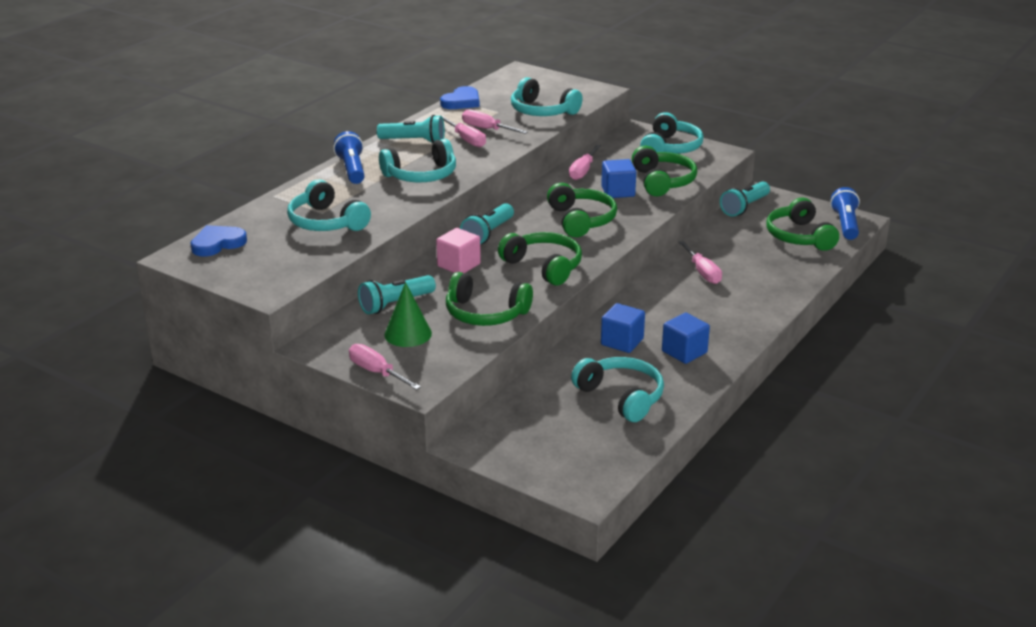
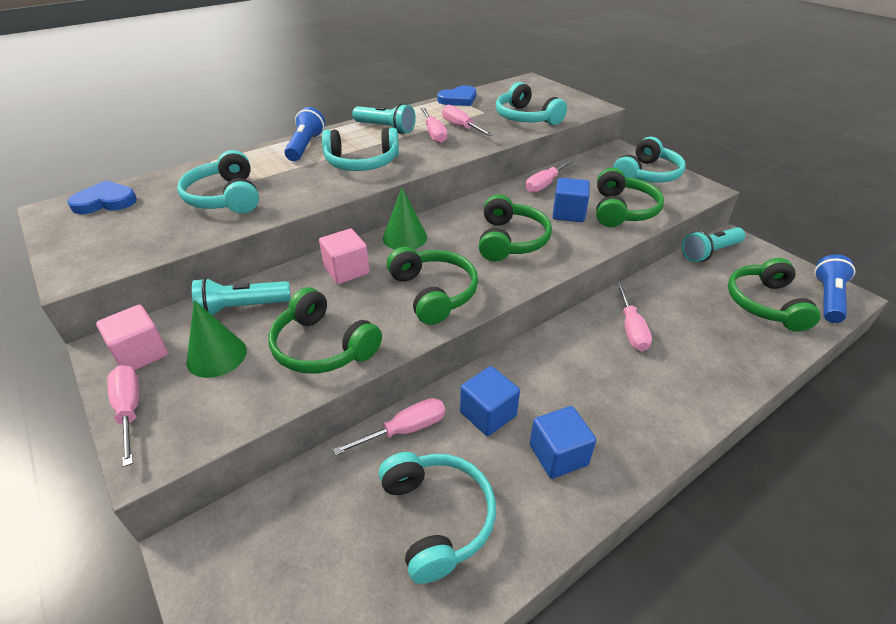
camera: 20 degrees right, 10 degrees up
turquoise flashlight [460,203,514,244] -> green cone [383,187,427,250]
none -> pink cube [96,305,168,371]
none -> pink screwdriver [333,398,445,456]

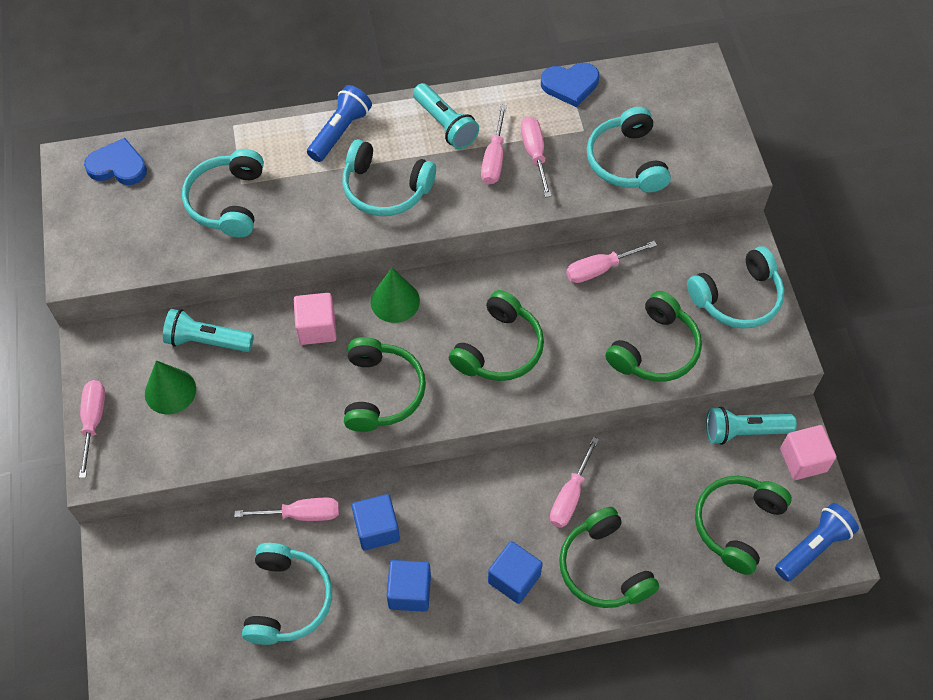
camera: 25 degrees right, 20 degrees up
pink cube [96,305,168,371] -> pink cube moved to [780,425,836,480]
green headphones [268,287,382,374] -> green headphones moved to [559,507,659,608]
blue cube [553,178,590,222] -> blue cube moved to [488,541,543,604]

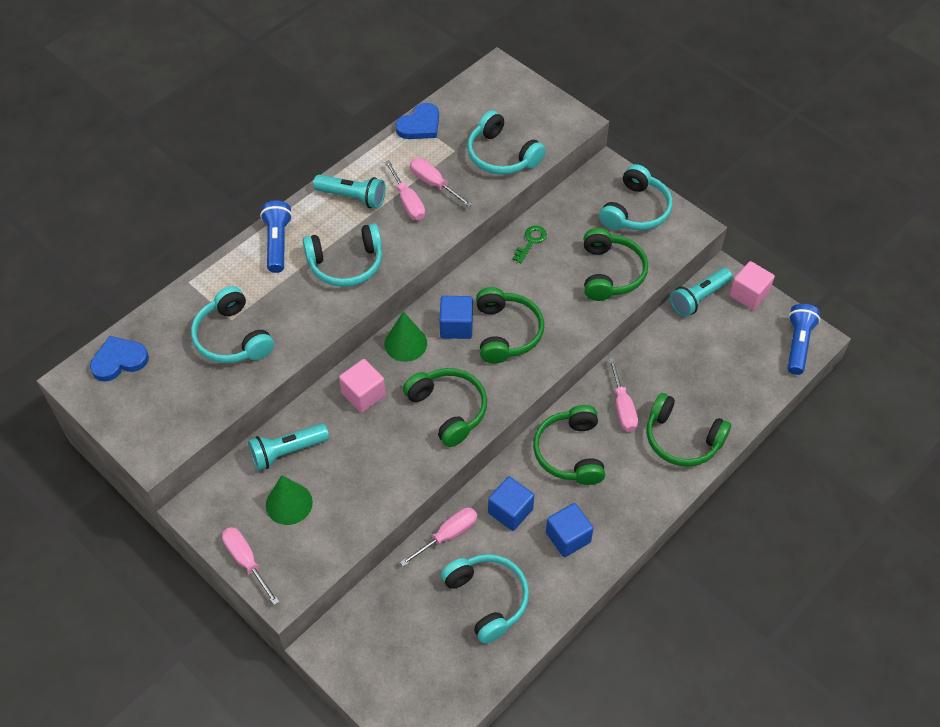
camera: 35 degrees left, 5 degrees down
blue cube [488,541,543,604] -> blue cube moved to [440,296,473,339]
pink screwdriver [566,241,657,283] -> green key [512,226,547,263]
green headphones [695,476,792,575] -> green headphones moved to [533,405,605,485]

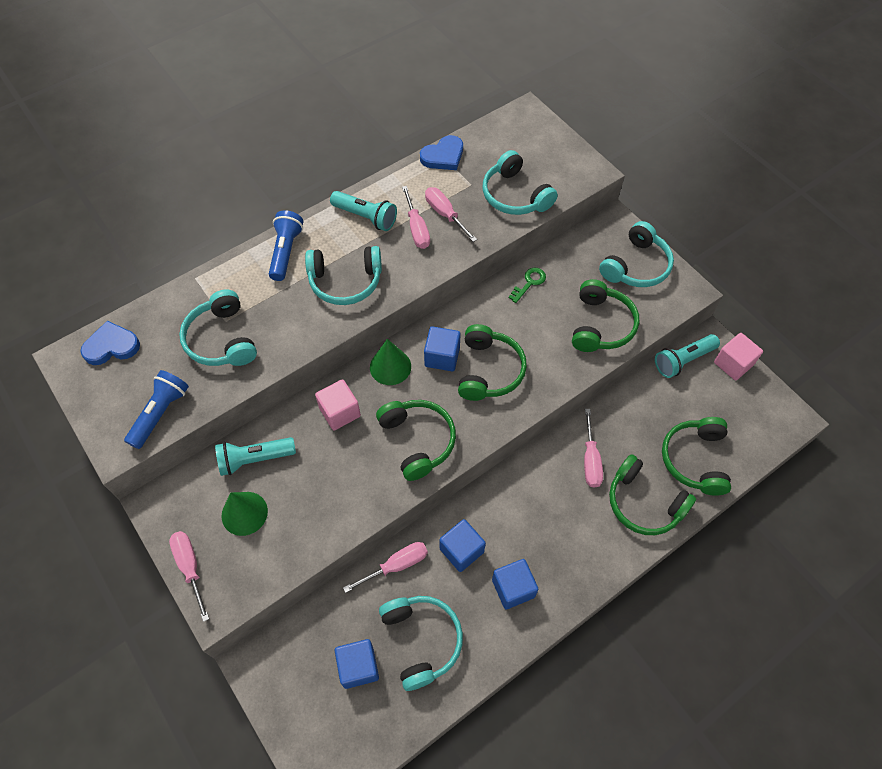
camera: 10 degrees right, 5 degrees up
green headphones [533,405,605,485] -> green headphones moved to [662,417,731,496]
blue flashlight [787,304,820,375] -> blue flashlight moved to [124,370,189,449]
none -> blue cube [335,639,379,689]

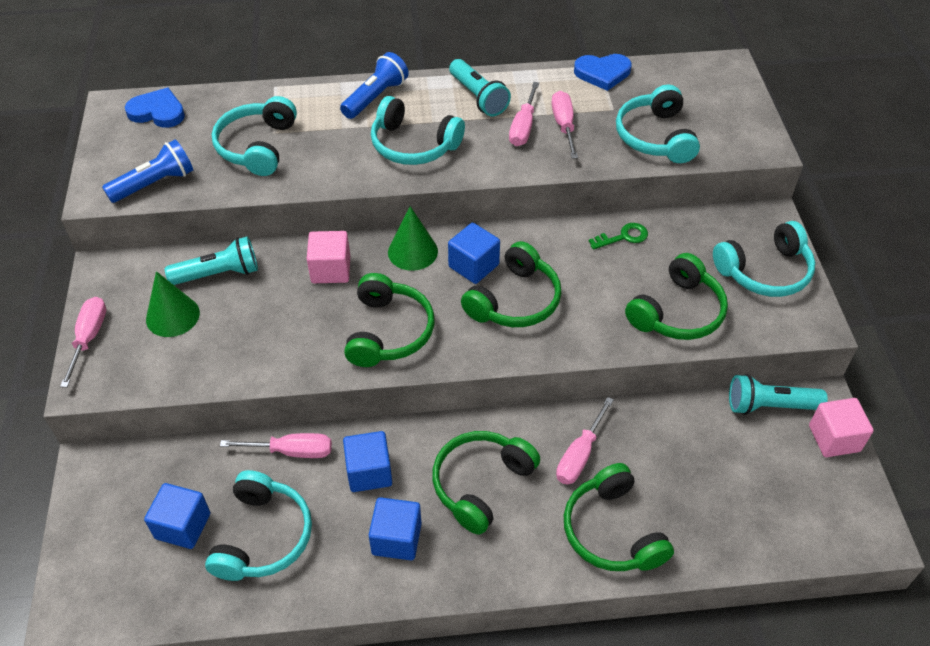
camera: 30 degrees right, 10 degrees down
turquoise flashlight [215,437,296,476] -> turquoise flashlight turned 150 degrees clockwise [165,236,258,285]
green headphones [662,417,731,496] -> green headphones moved to [432,431,540,535]

